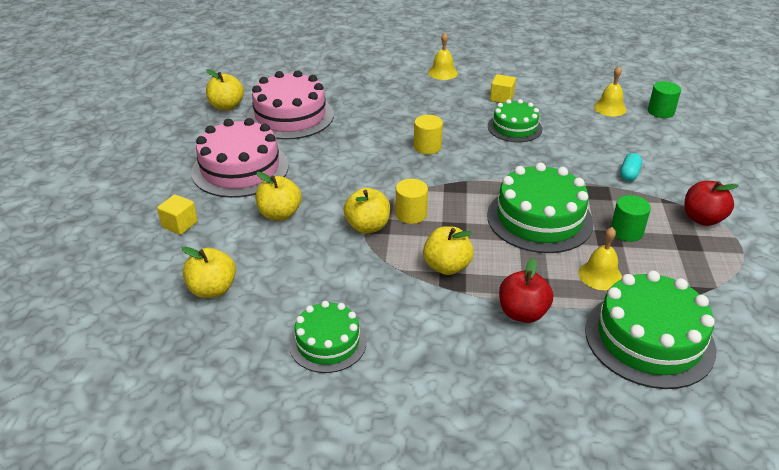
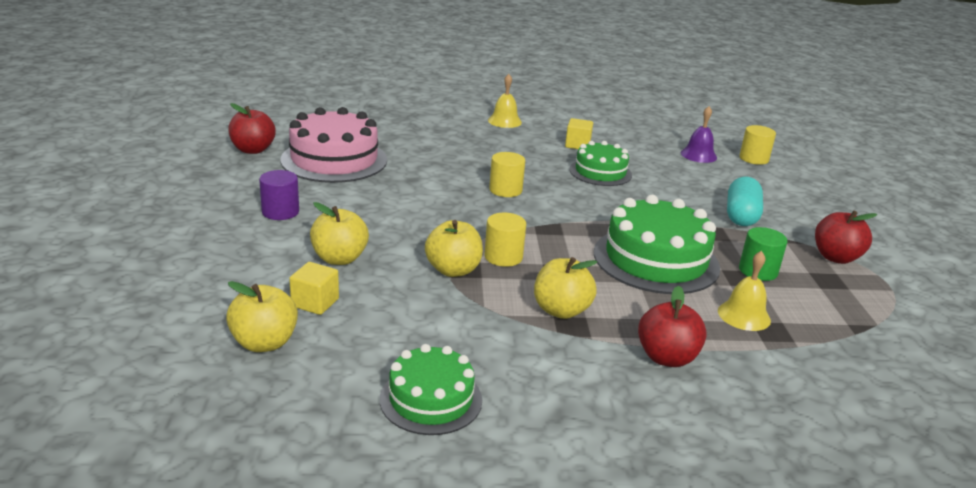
camera: 10 degrees left, 10 degrees down
yellow cube [157,194,198,235] -> yellow cube moved to [289,262,339,315]
pink cake [191,118,289,198] -> purple cylinder [259,170,299,220]
yellow apple [206,69,244,111] -> red apple [228,103,276,154]
green cake [585,271,716,389] -> none
yellow bell [594,66,626,116] -> purple bell [681,106,717,163]
turquoise capsule [620,153,642,181] -> turquoise capsule [727,177,763,226], size x1.66
green cylinder [648,81,681,118] -> yellow cylinder [739,125,776,165]

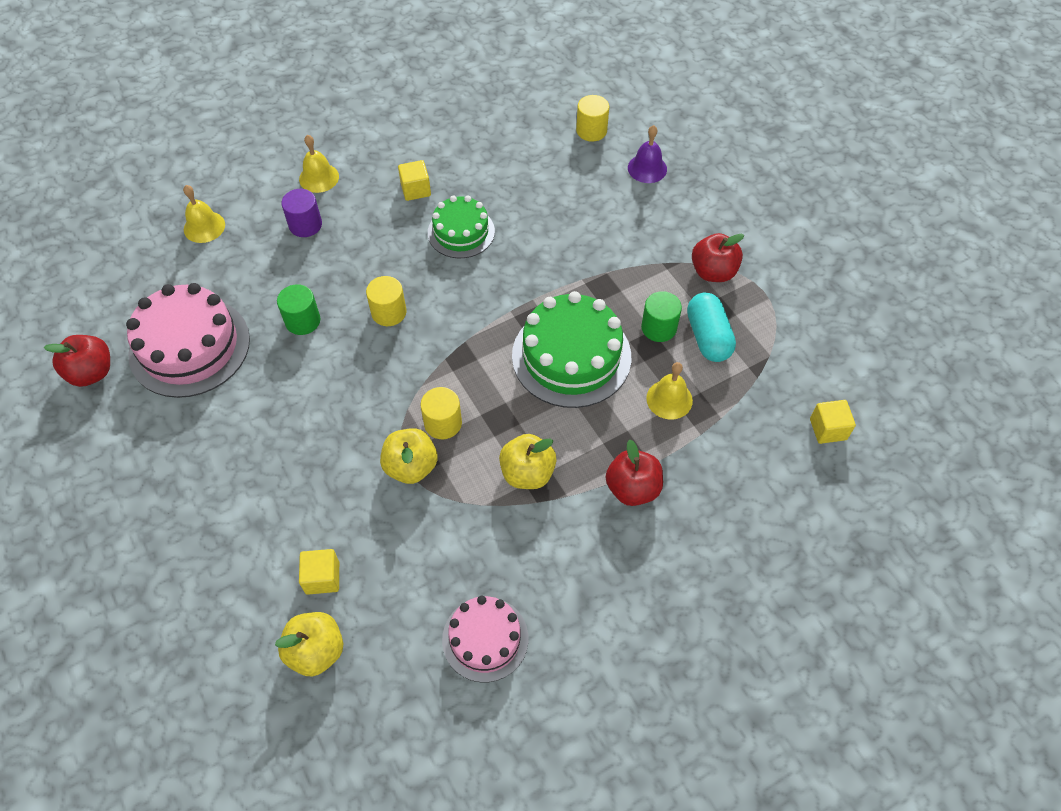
camera: 25 degrees left, 30 degrees up
purple cylinder [259,170,299,220] -> purple cylinder moved to [281,189,322,237]
yellow apple [310,202,369,265] -> none
green cake [380,344,482,435] -> pink cake [442,596,528,682]
purple bell [681,106,717,163] -> purple bell moved to [628,125,667,183]
turquoise capsule [727,177,763,226] -> turquoise capsule moved to [687,292,736,362]
none -> yellow bell [183,185,225,243]
none -> green cylinder [277,284,320,335]
none -> yellow cube [810,400,856,444]

